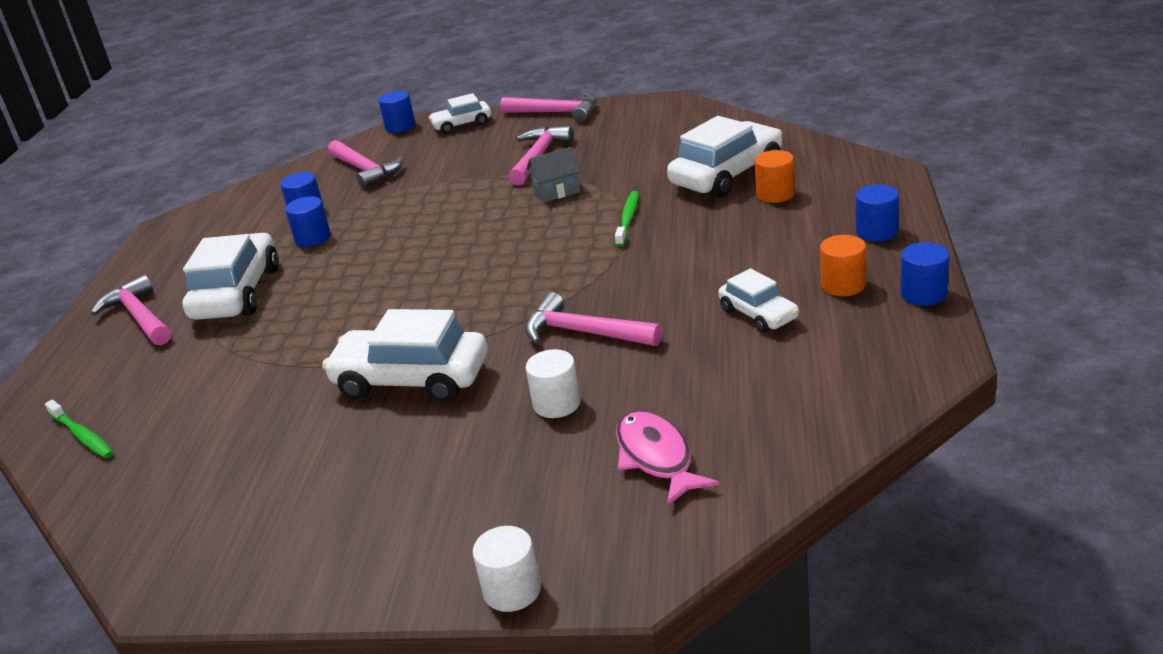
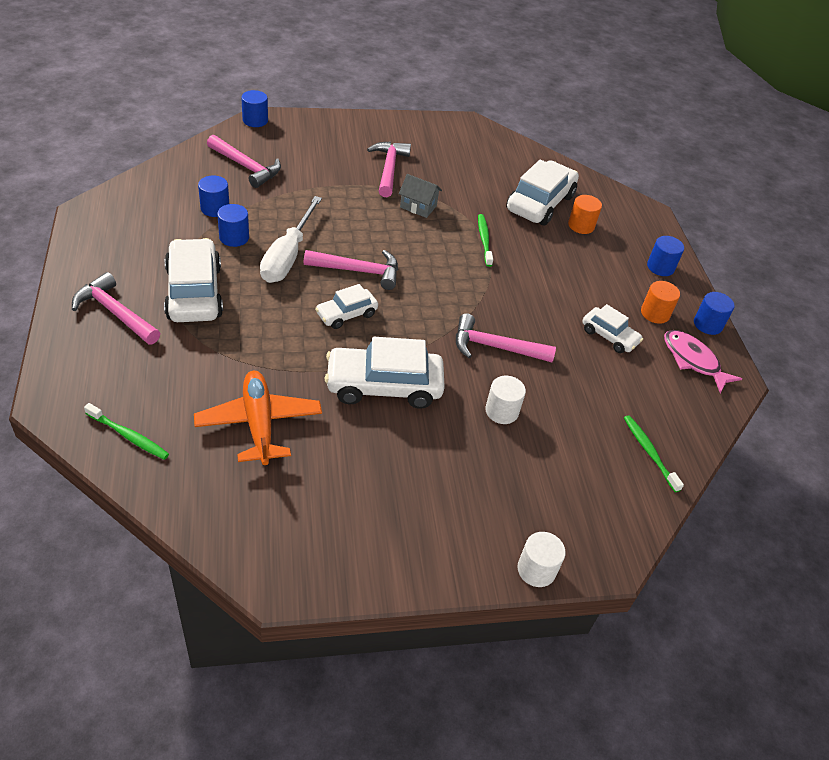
camera: 25 degrees left, 15 degrees up
white car [429,93,491,134] -> white car moved to [315,284,378,329]
pink hammer [500,92,597,123] -> pink hammer moved to [304,250,398,290]
grey house [527,147,581,203] -> grey house turned 60 degrees clockwise [399,174,442,218]
pink fish [616,410,720,506] -> pink fish moved to [664,330,742,393]
none -> orange plane [194,371,322,465]
none -> white screwdriver [260,196,322,283]
none -> green toothbrush [624,415,684,492]

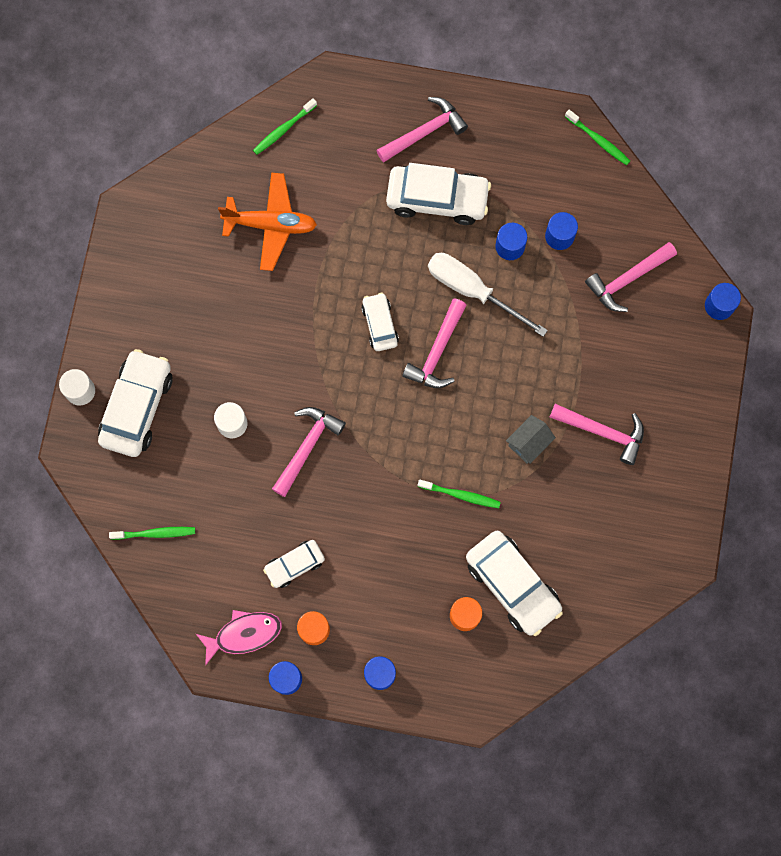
camera: 115 degrees right, 30 degrees up
white car [325,337,445,409] -> white car moved to [98,349,173,457]
none -> green toothbrush [565,110,630,165]

